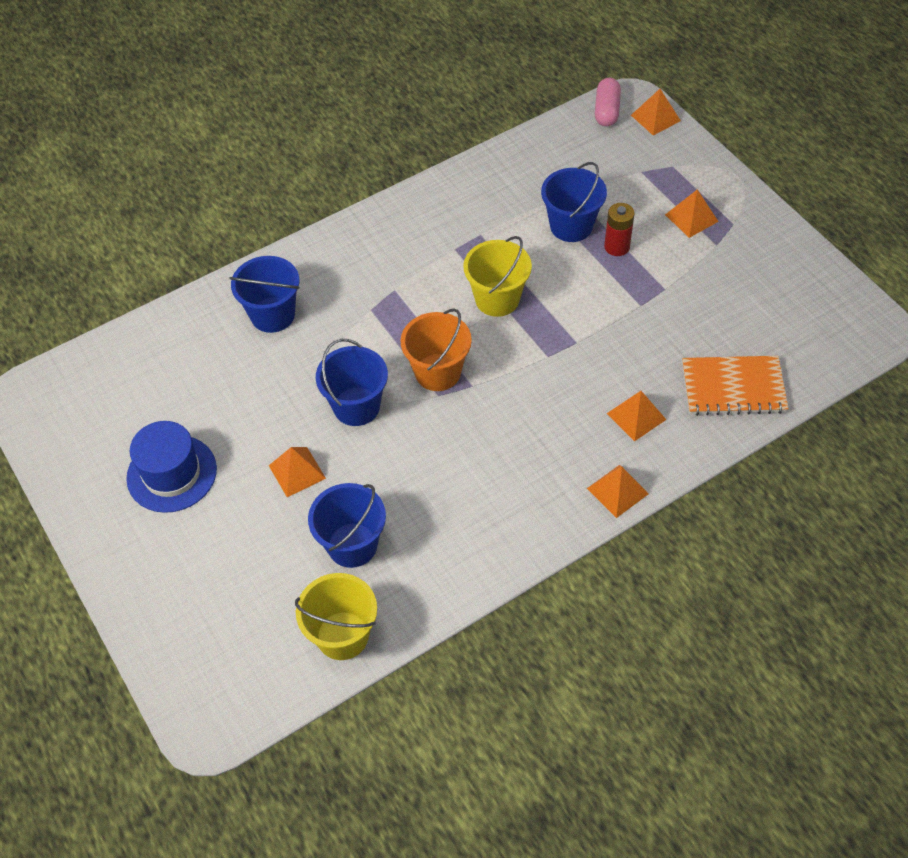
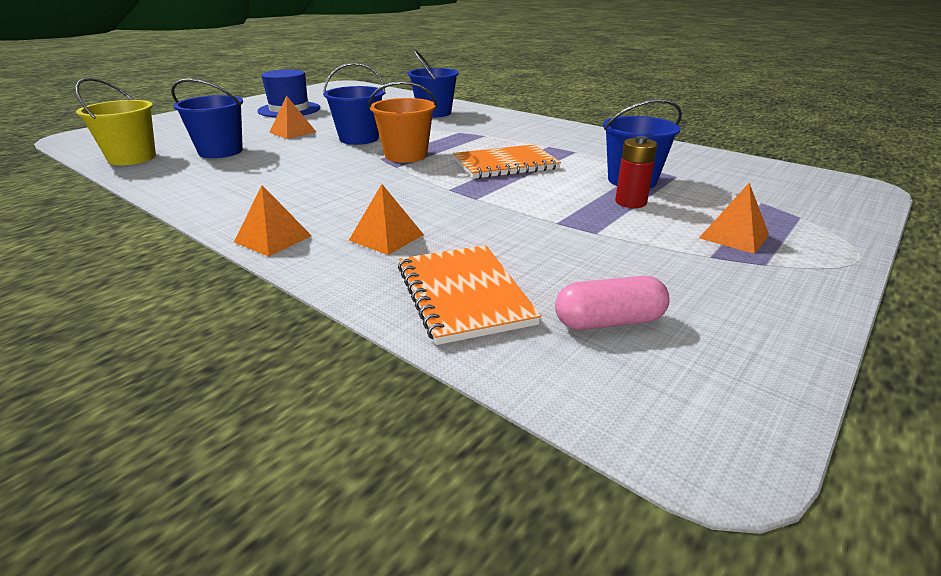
camera: 70 degrees right, 25 degrees down
yellow bucket [463,236,532,317] -> orange notebook [453,144,561,179]
pink capsule [595,78,621,126] -> pink capsule moved to [555,276,670,330]
orange pyramid [631,89,681,135] -> none

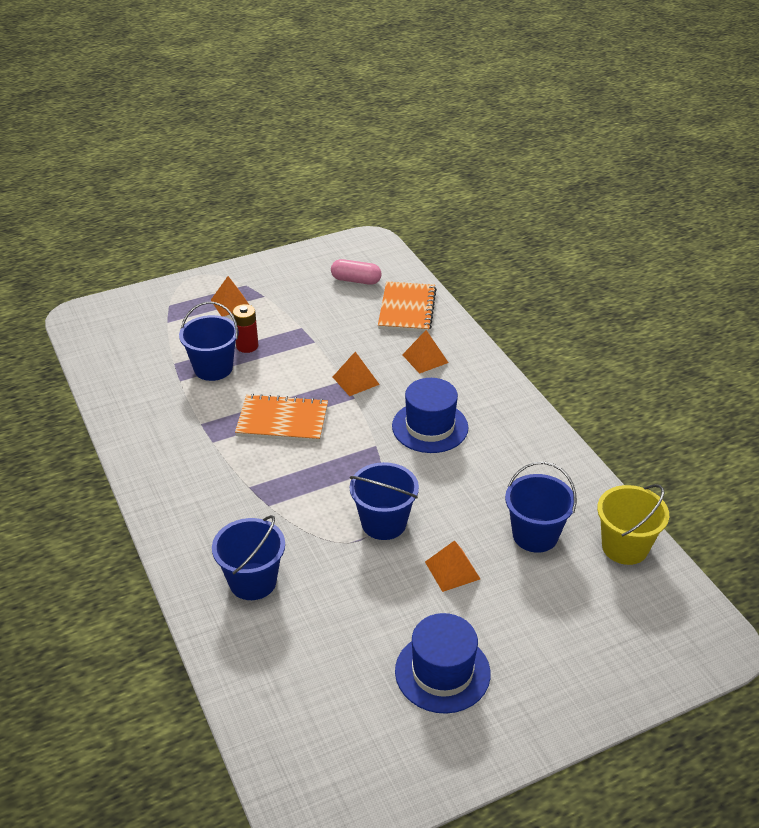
camera: 155 degrees left, 10 degrees up
orange pyramid [234,185,312,256] -> orange pyramid moved to [333,352,380,396]
orange bucket [369,81,437,163] -> none
none -> blue hat [392,378,468,453]

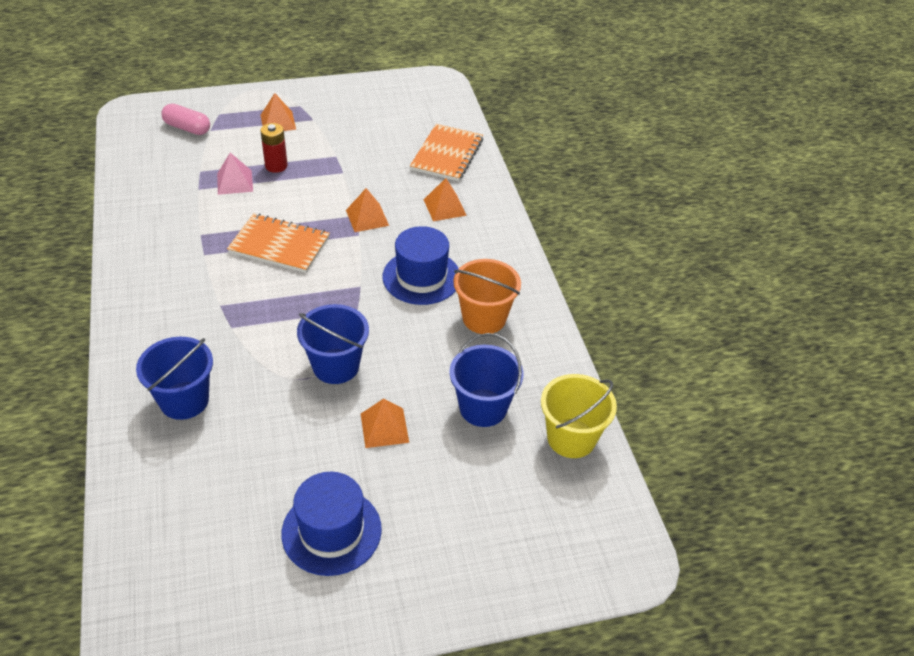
camera: 10 degrees right, 5 degrees up
blue bucket [179,302,239,381] -> pink pyramid [217,153,253,195]
pink capsule [331,259,382,285] -> pink capsule moved to [161,104,210,135]
none -> orange bucket [453,259,521,334]

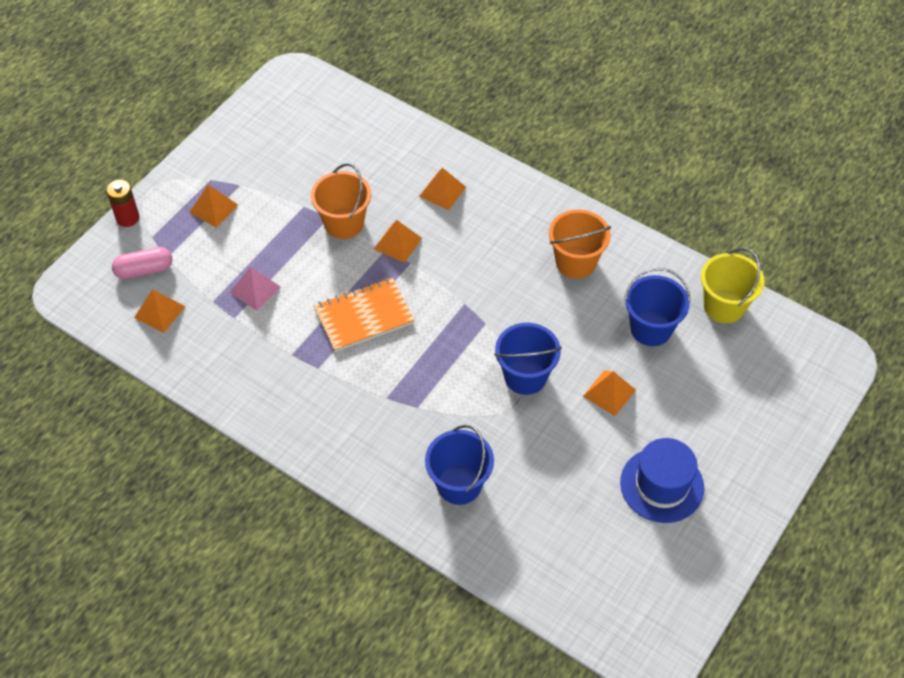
camera: 40 degrees left, 10 degrees up
red battery [260,123,288,173] -> red battery moved to [106,180,139,227]
blue hat [383,226,459,305] -> none
orange notebook [410,124,483,181] -> none
none -> orange pyramid [134,289,186,333]
none -> orange bucket [311,163,371,239]

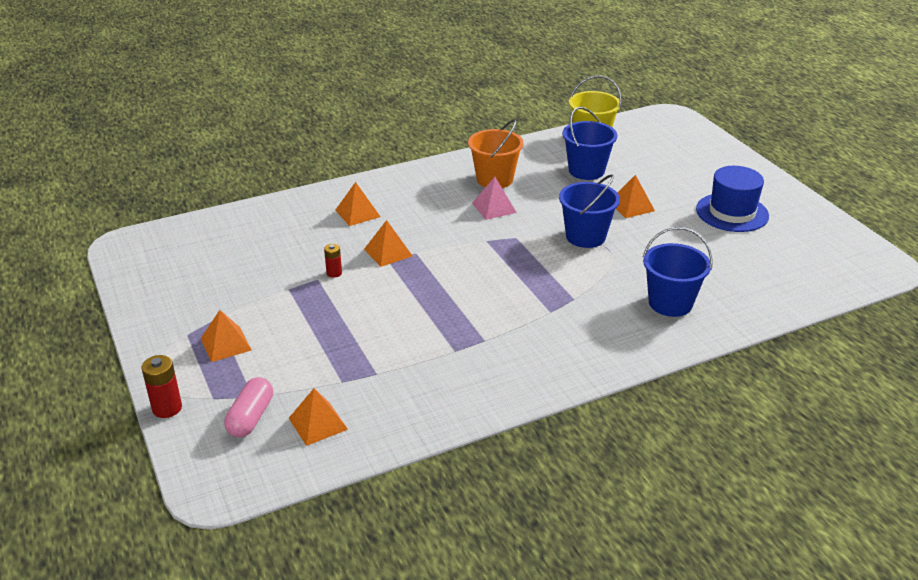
camera: 60 degrees left, 20 degrees down
pink pyramid [230,267,281,311] -> pink pyramid moved to [472,177,517,220]
orange bucket [311,163,371,239] -> red battery [324,244,342,278]
orange notebook [314,278,415,352] -> none

